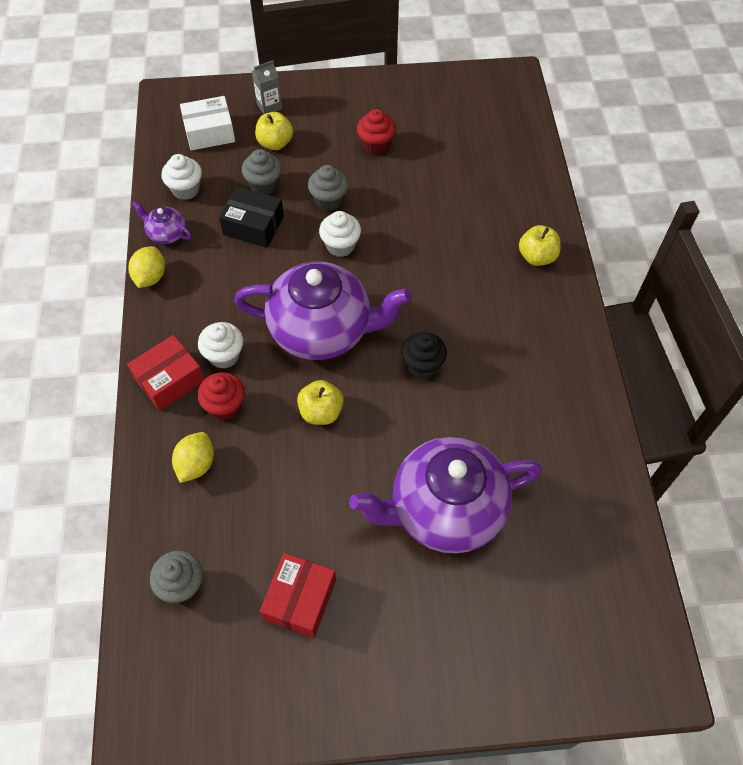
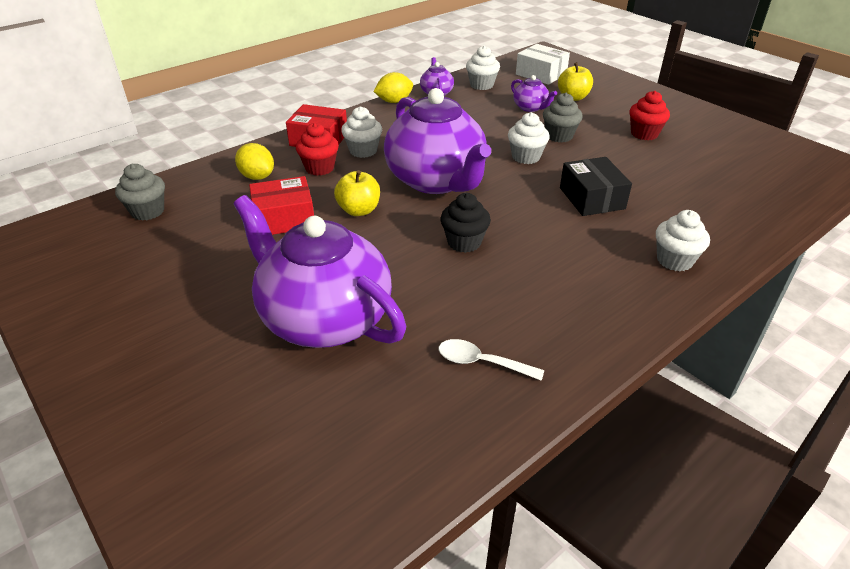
camera: 55 degrees right, 20 degrees down
yellow lemon [172,432,214,483] -> yellow lemon turned 60 degrees clockwise [235,143,274,180]
black box [219,186,284,248] -> black box moved to [560,157,632,216]
grey cupcake [242,149,282,195] -> purple teapot [511,75,557,112]
grey carton [252,60,282,114] -> none
red box [260,553,336,638] -> red box moved to [249,176,314,235]
yellow apple [519,225,561,266] -> white cupcake [656,210,710,271]
none -> white spoon [438,339,544,381]

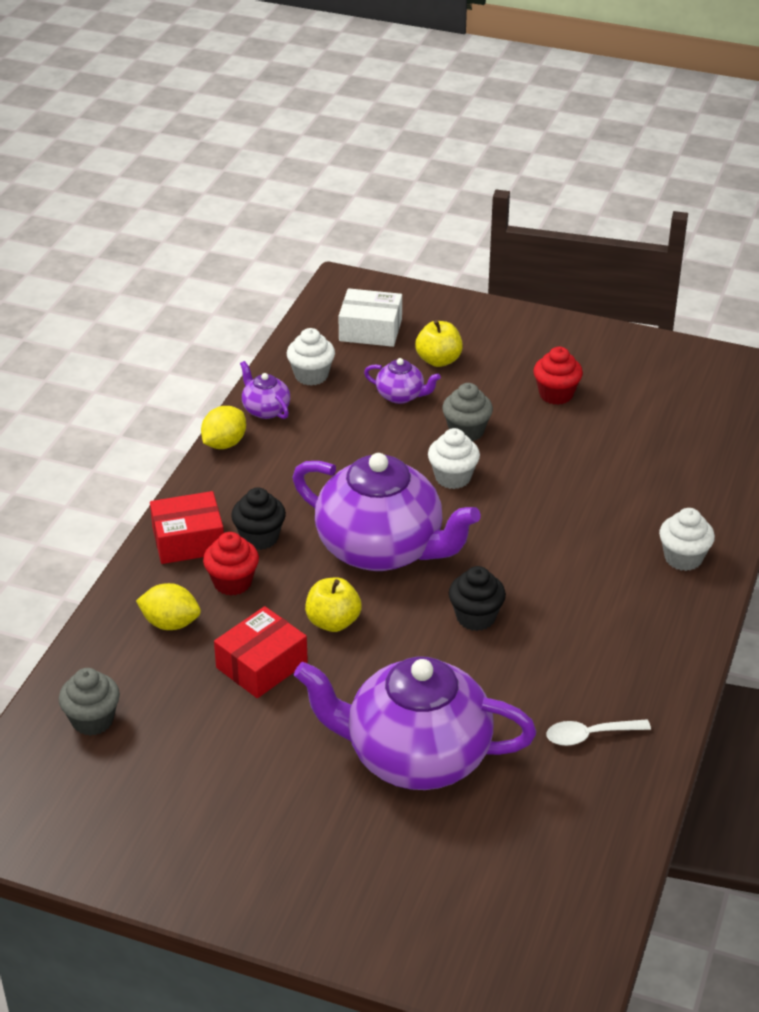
camera: 30 degrees left, 0 degrees up
white cupcake [341,106,382,158] -> black cupcake [231,487,286,550]
black box [560,157,632,216] -> none

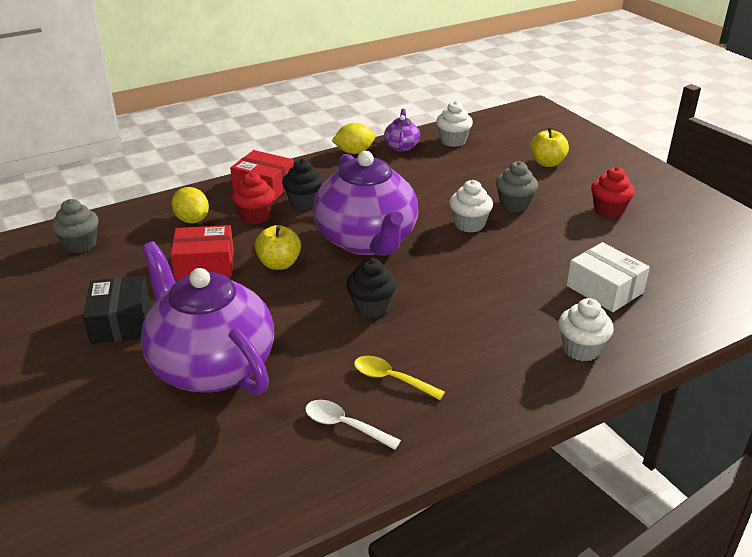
camera: 40 degrees right, 5 degrees down
white box [338,288,402,347] -> white box moved to [567,242,650,312]
purple teapot [364,358,441,404] -> none
none -> black box [83,276,150,344]
none -> yellow spoon [354,356,445,400]

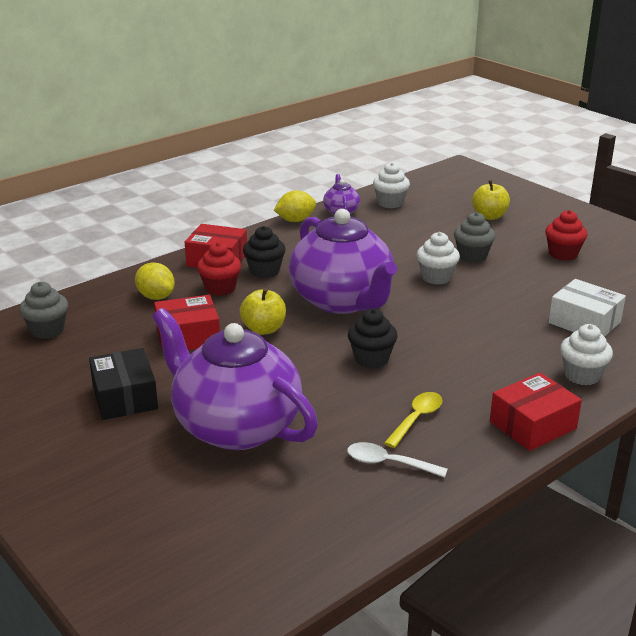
camera: 10 degrees left, 5 degrees down
yellow spoon [354,356,445,400] -> yellow spoon turned 105 degrees clockwise [384,392,443,448]
none -> red box [490,372,582,451]

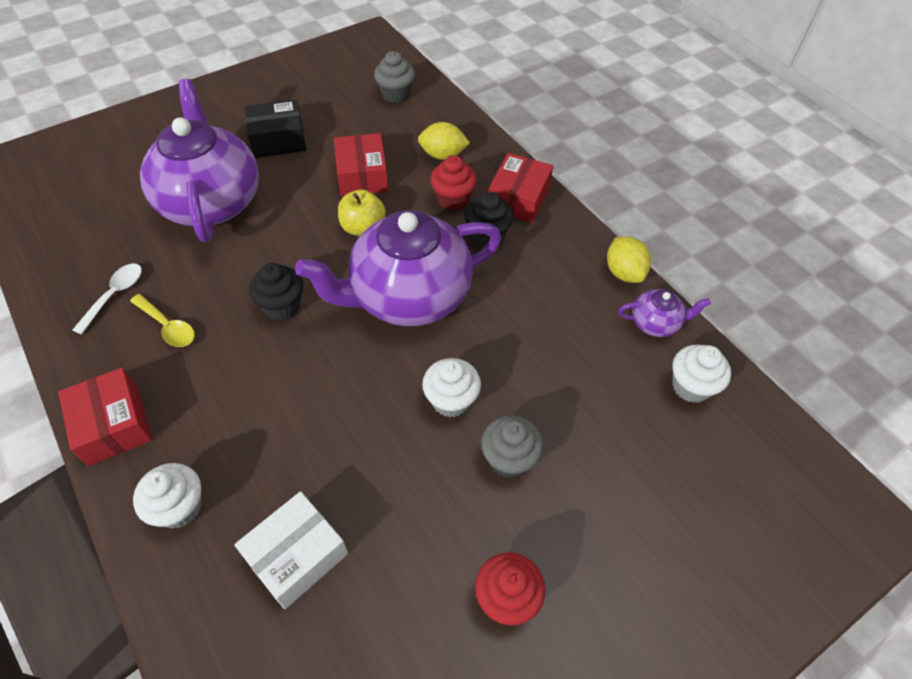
camera: 95 degrees right, 25 degrees up
yellow lemon [135,263,175,300] -> yellow lemon turned 45 degrees clockwise [418,122,470,160]
purple teapot [152,308,318,450] -> purple teapot turned 60 degrees counterclockwise [140,79,259,242]
yellow apple [472,180,510,220] -> none

